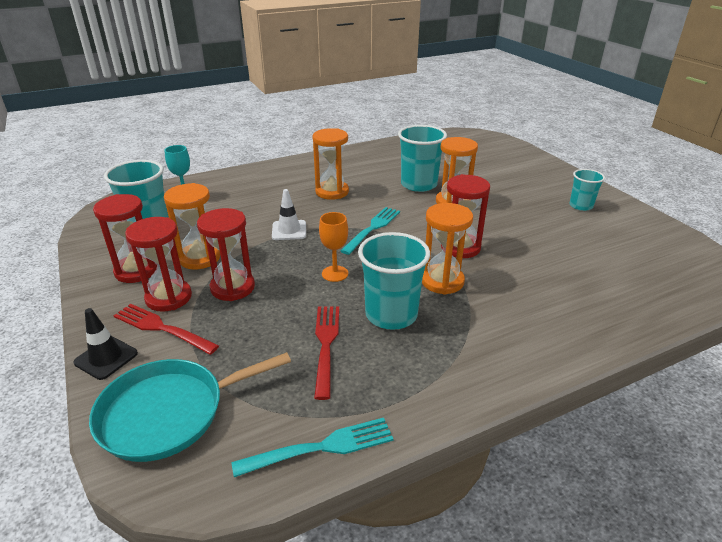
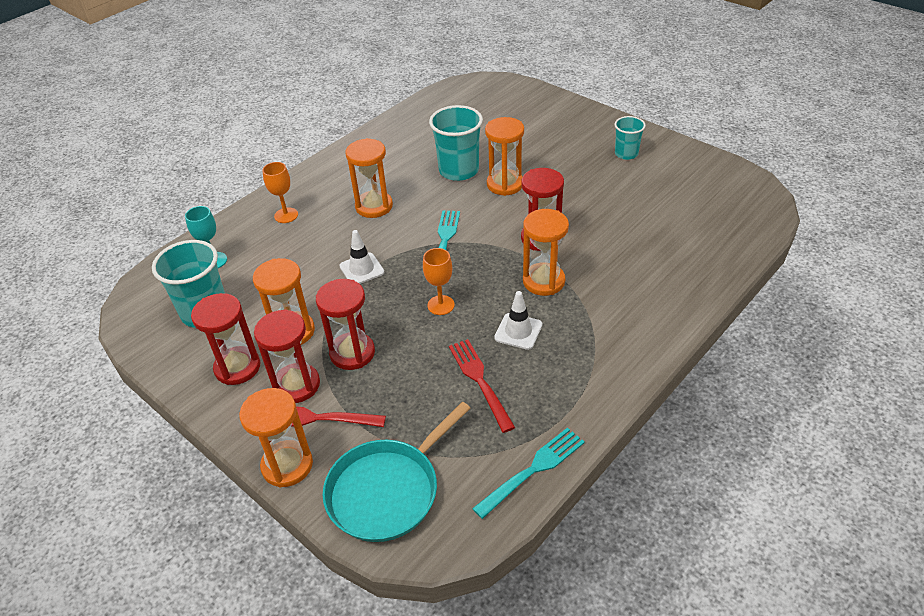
camera: 20 degrees left, 10 degrees up
black traffic cone [73,308,138,380] -> orange hourglass [239,388,313,487]
turquoise cup [358,232,430,330] -> white traffic cone [494,291,542,350]
none -> orange goblet [262,162,298,223]

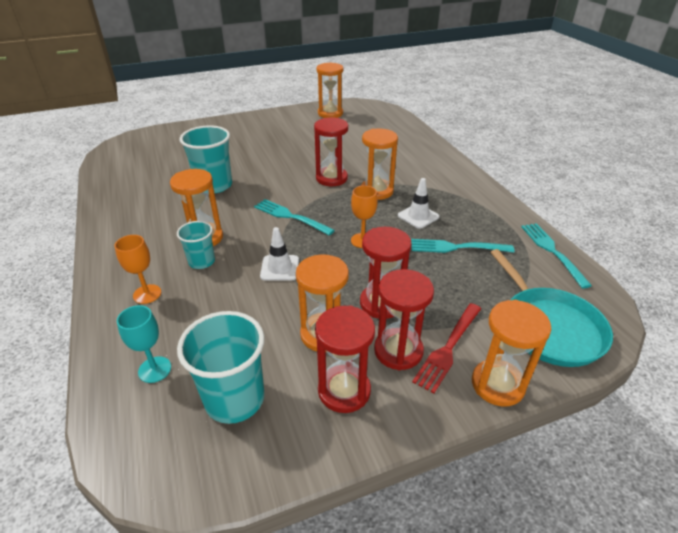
camera: 65 degrees left, 5 degrees down
red fork [449,339,516,433] -> turquoise fork [411,239,514,253]
orange hourglass [485,117,524,196] -> orange hourglass moved to [316,62,343,118]
turquoise cup [614,116,646,160] -> turquoise cup moved to [177,221,215,269]

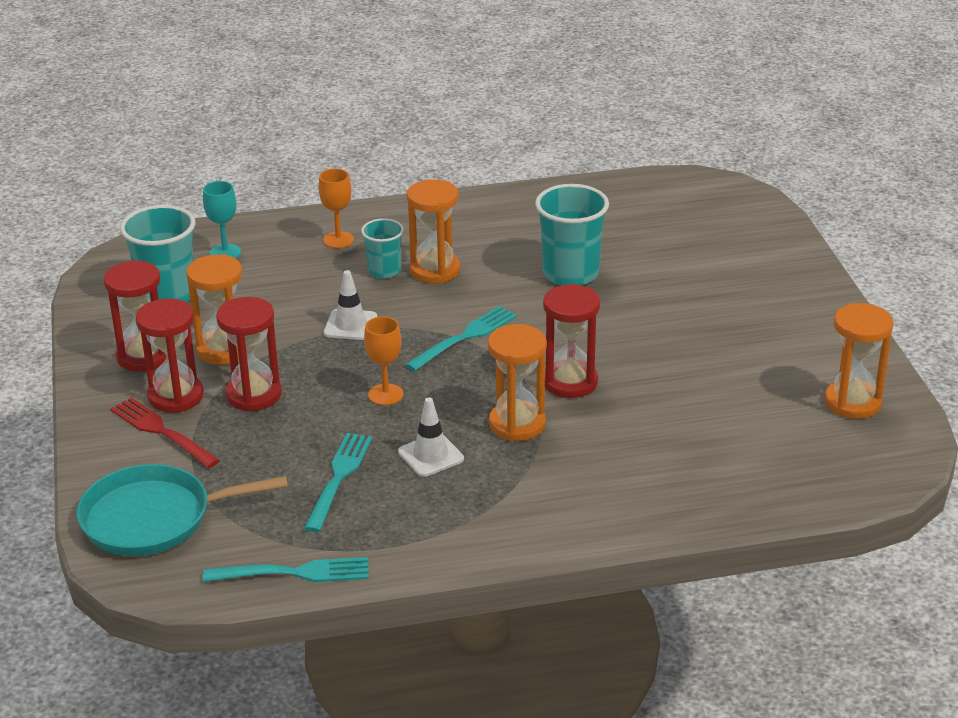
camera: 100 degrees right, 5 degrees down
orange hourglass [472,300,551,407] -> none

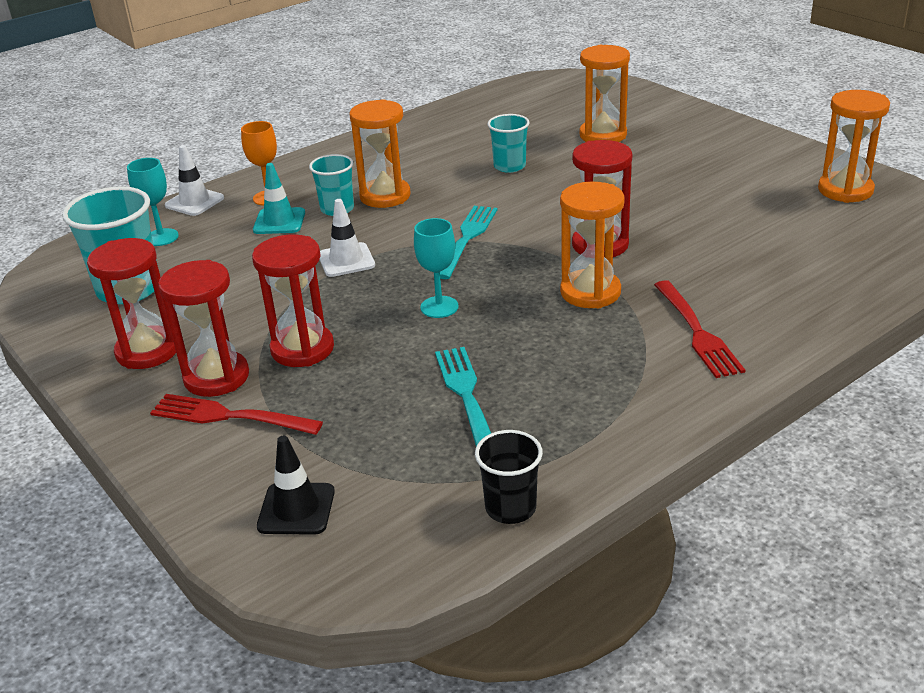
camera: 25 degrees left, 0 degrees up
turquoise pan [76,464,288,556] -> black traffic cone [257,435,335,535]
orange hourglass [186,254,242,365] -> orange hourglass moved to [579,45,630,142]
turquoise fork [203,557,369,582] -> black cup [475,430,543,524]
orange goblet [364,316,403,405] -> turquoise goblet [414,218,459,318]
white traffic cone [398,397,464,477] -> white traffic cone moved to [165,145,224,216]
turquoise cup [535,184,609,285] -> turquoise cup [487,114,530,173], size x0.59
none -> turquoise traffic cone [253,163,305,234]
none -> red fork [654,280,746,378]

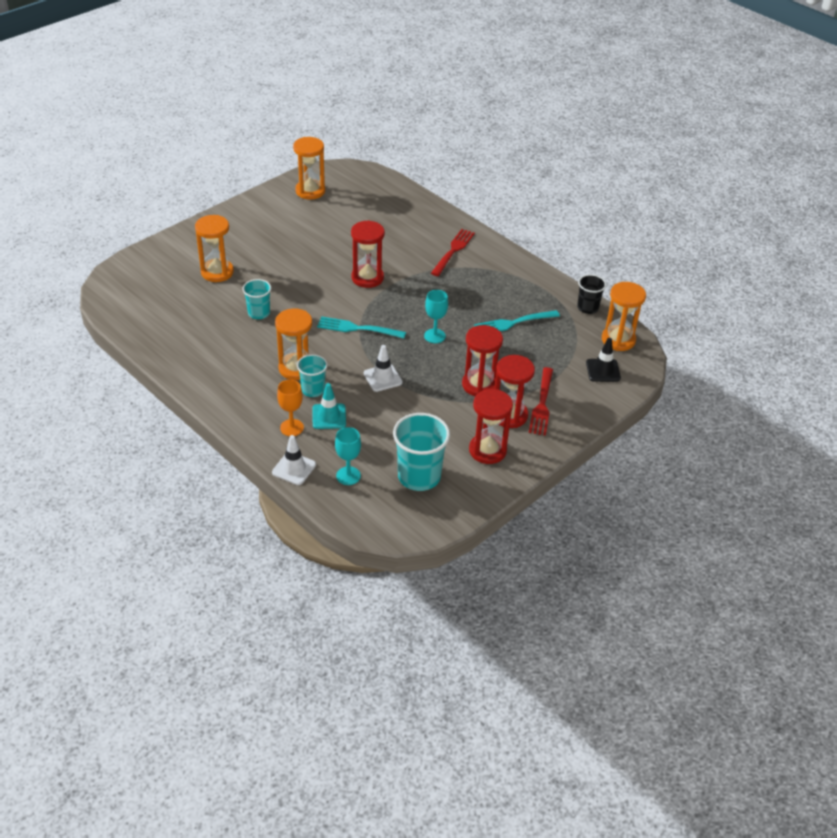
camera: 100 degrees left, 10 degrees up
orange hourglass [560,182,625,308] -> orange hourglass moved to [602,282,646,351]
red fork [654,280,746,378] -> red fork turned 45 degrees counterclockwise [431,229,475,276]

